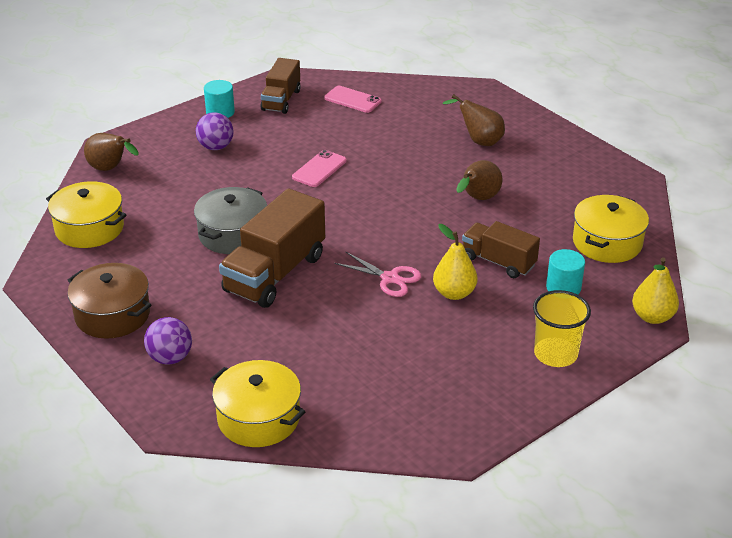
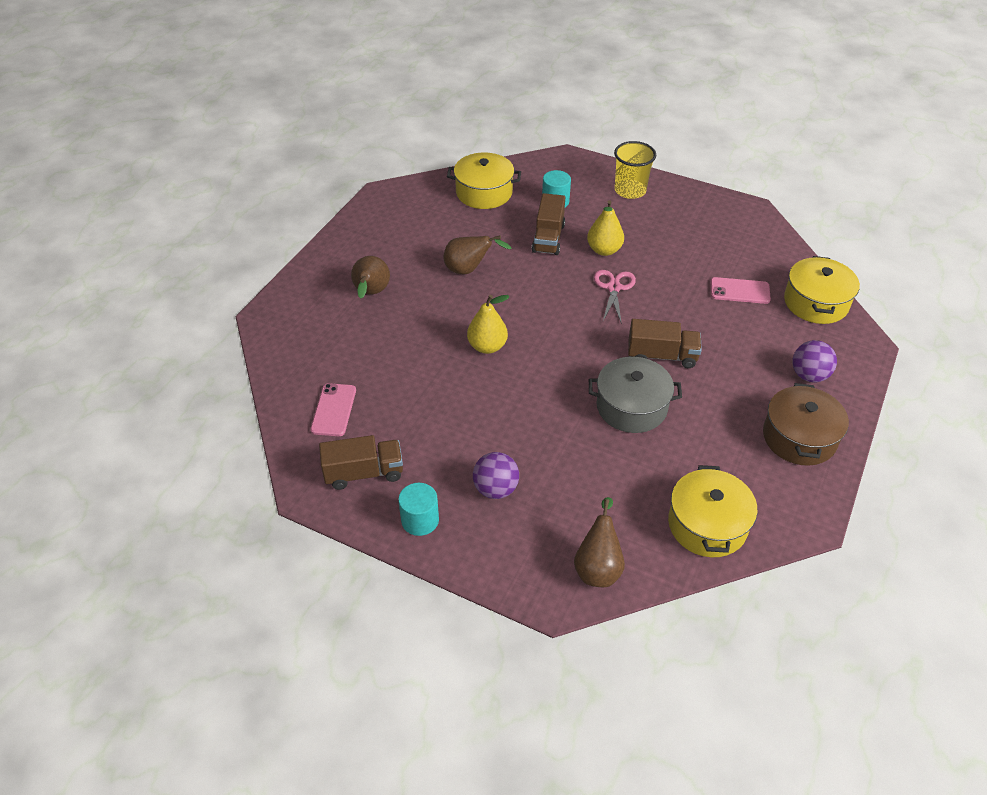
camera: 115 degrees left, 10 degrees up
brown truck [219,188,325,308] -> brown truck [628,319,702,368], size x0.61
pink phone [292,150,347,187] -> pink phone moved to [710,277,771,304]
yellow pear [632,257,679,324] -> yellow pear moved to [467,295,510,354]

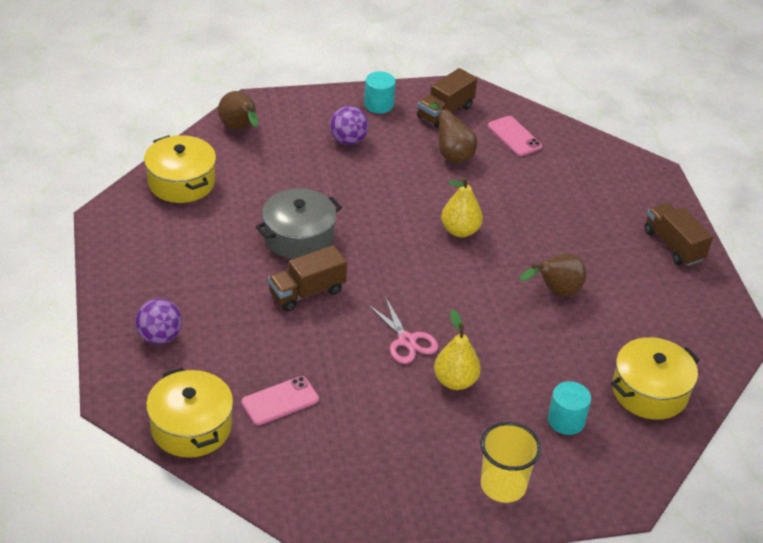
camera: 140 degrees right, 5 degrees down
brown pear [351,256,390,298] -> brown pear moved to [429,100,477,164]
brown truck [532,193,565,255] -> brown truck moved to [644,203,713,266]
brown pot [763,383,849,466] -> none

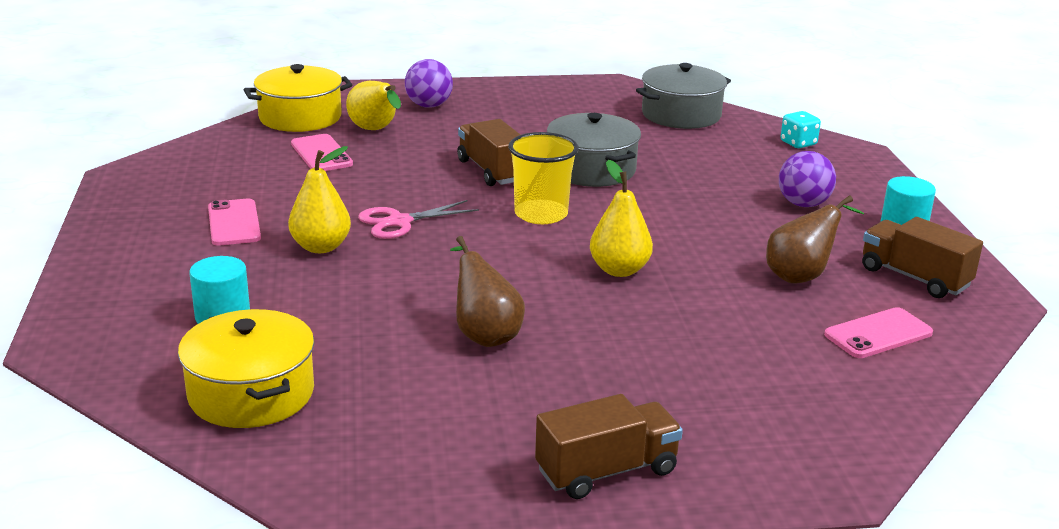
camera: 95 degrees right, 15 degrees down
yellow pot [144,135,216,203] -> grey pot [636,63,731,129]
brown pear [218,91,258,130] -> turquoise dice [781,111,821,148]
yellow cup [481,422,542,503] -> yellow cup moved to [508,132,579,224]
none -> pink phone [208,199,261,246]
none -> yellow pear [346,81,401,130]

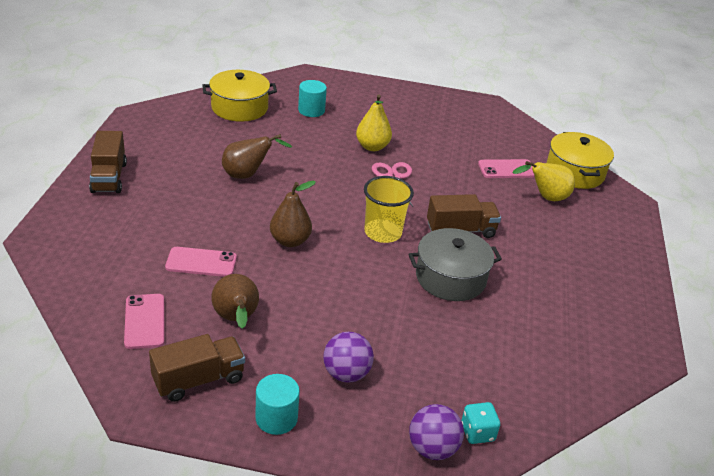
camera: 105 degrees right, 10 degrees up
pink phone [208,199,261,246] -> pink phone moved to [165,247,237,277]
purple ball [405,59,453,108] -> purple ball moved to [409,404,464,460]
yellow pear [590,160,653,277] -> brown pear [270,180,316,247]
grey pot [636,63,731,129] -> none

